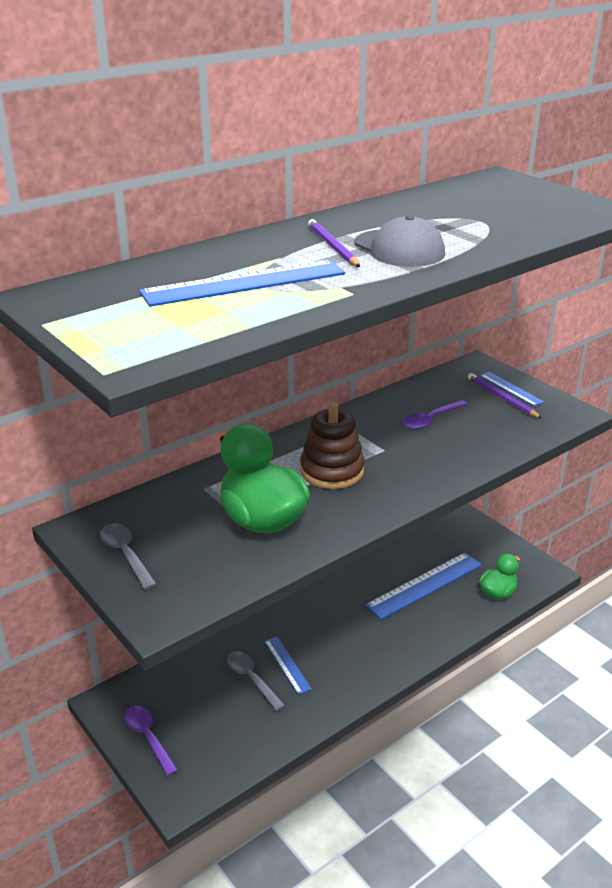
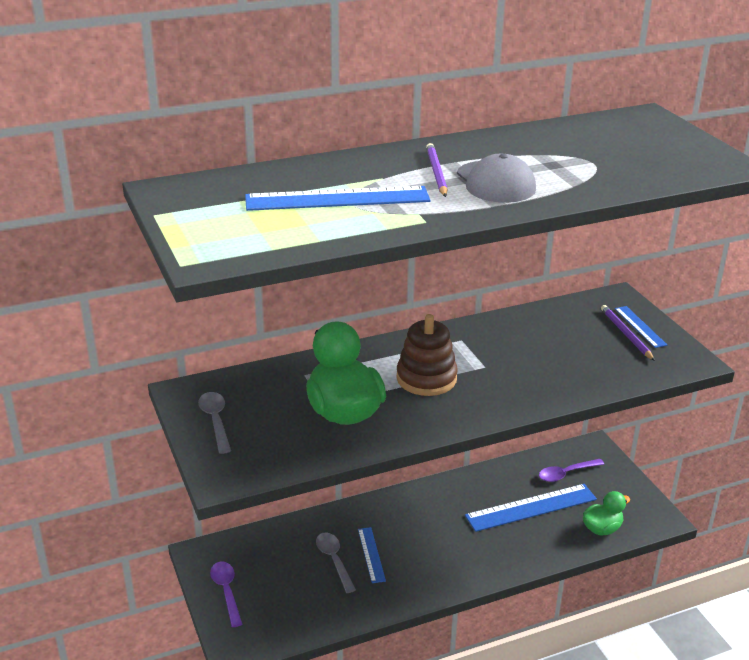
camera: 15 degrees right, 0 degrees up
purple spoon [403,400,468,430] -> purple spoon moved to [539,459,604,482]

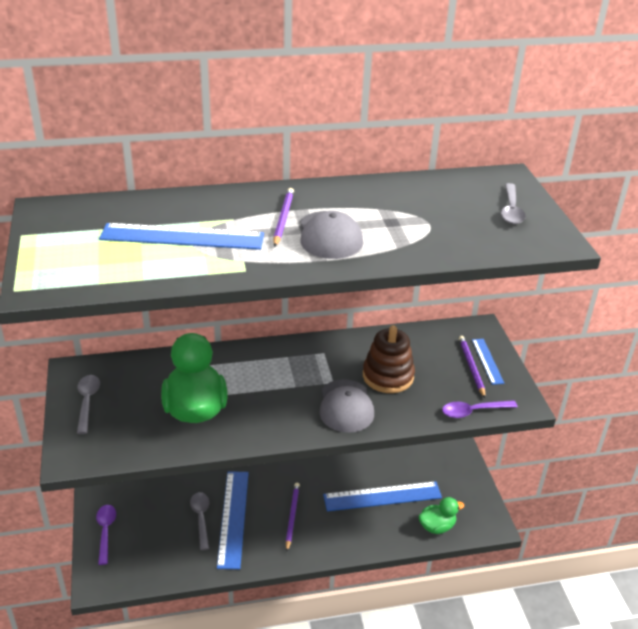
camera: 10 degrees right, 5 degrees up
blue ruler [358,527,386,583] -> blue ruler [217,471,249,569], size x1.88
brown stacking toy [396,314,458,396] -> brown stacking toy moved to [363,325,415,393]
purple spoon [539,459,604,482] -> purple spoon moved to [442,400,517,418]
none -> purple pencil [286,483,300,551]
none -> grey cap [319,379,374,433]
none -> grey spoon [501,183,526,224]

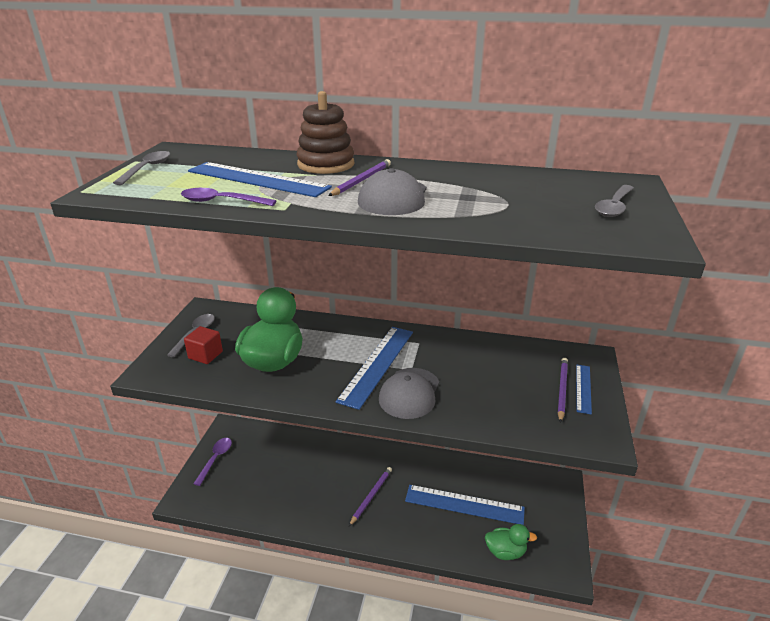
camera: 25 degrees right, 5 degrees down
grey spoon [190,492,209,550] -> grey spoon moved to [113,151,170,185]
blue ruler [217,471,249,569] -> blue ruler moved to [336,327,413,410]
brown stacking toy [363,325,415,393] -> brown stacking toy moved to [296,91,354,174]
purple spoon [442,400,517,418] -> purple spoon moved to [181,188,276,206]
none -> red cube [184,326,223,364]

